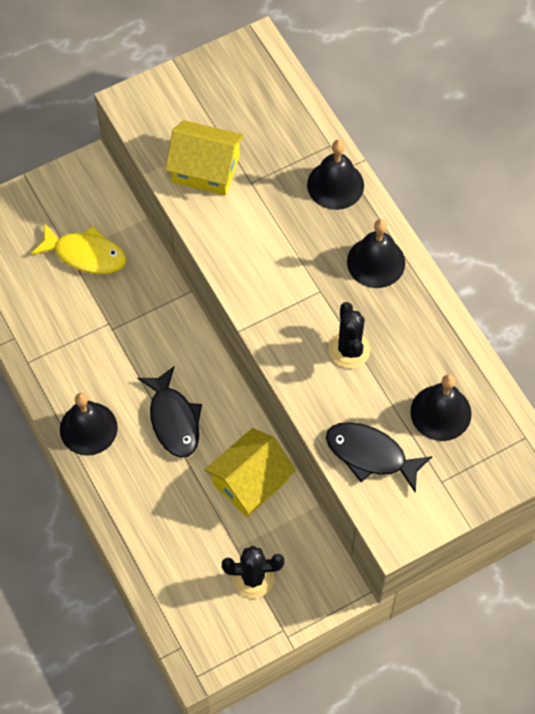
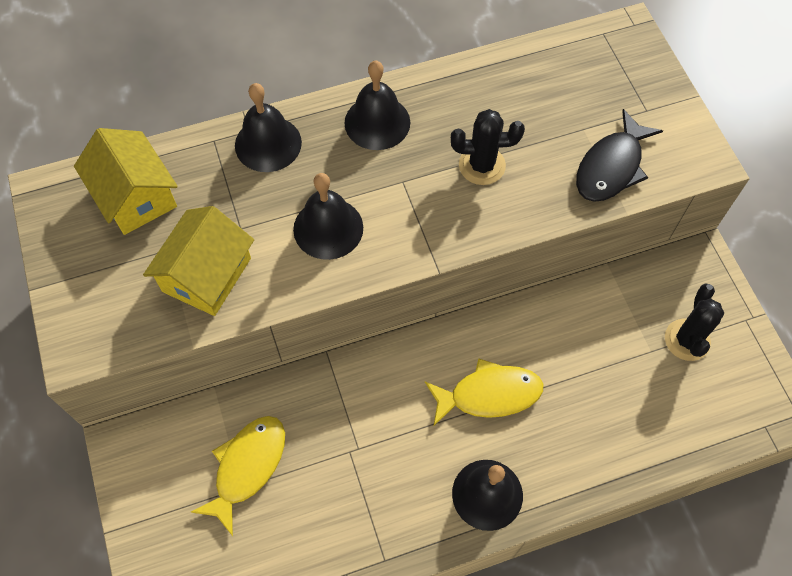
camera: 80 degrees left, 0 degrees up
black fish [137,366,202,458] -> yellow fish [425,358,543,426]
yellow house [205,428,296,517] -> yellow house moved to [74,128,178,235]
black bell [410,374,472,441] -> black bell moved to [293,173,363,260]

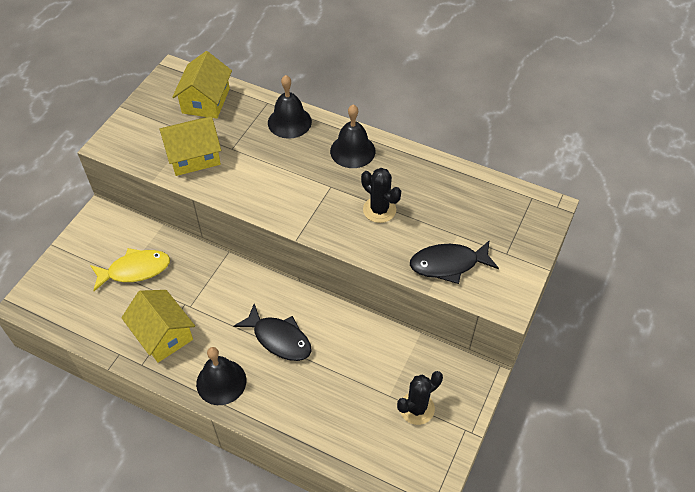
camera: 45 degrees right, 10 degrees down
black bell [293,173,363,260] -> none
yellow fish [425,358,543,426] -> black fish [234,304,312,361]
none -> yellow house [121,290,195,363]

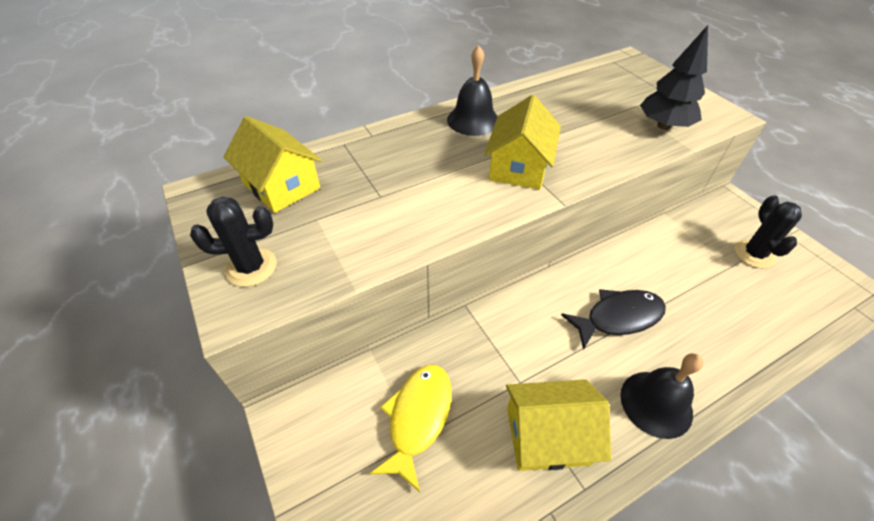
camera: 55 degrees left, 5 degrees down
yellow house [159,116,221,176] -> yellow house moved to [484,95,561,189]
black bell [268,75,312,139] -> none
black cactus [361,168,401,223] -> black cactus moved to [190,197,277,287]
black fish [410,240,499,284] -> black tree [640,25,708,130]

